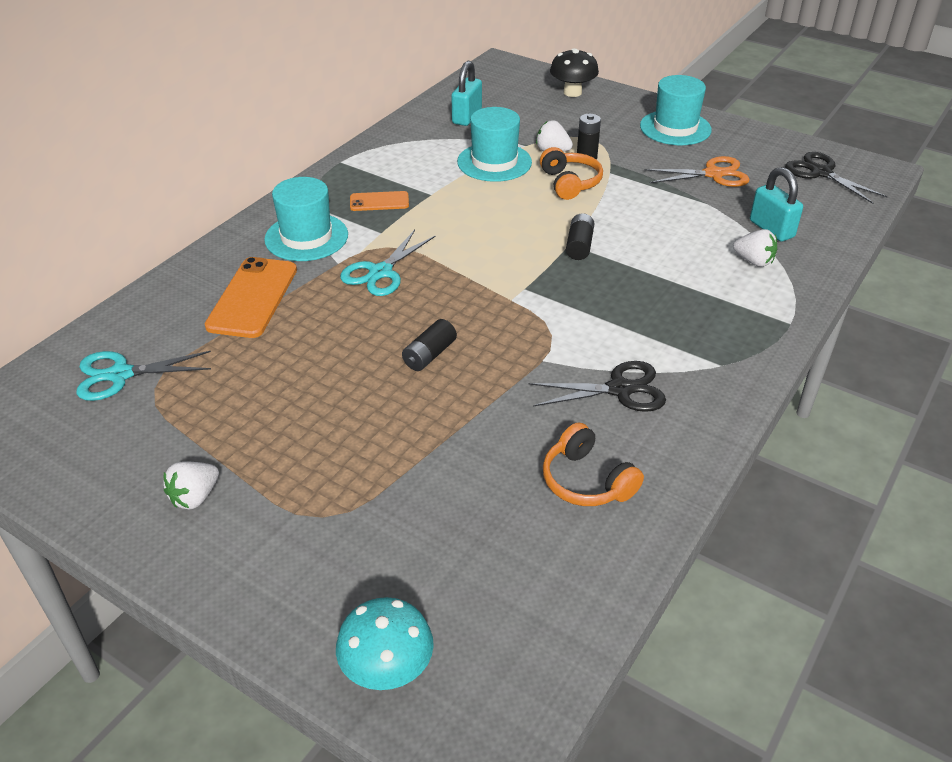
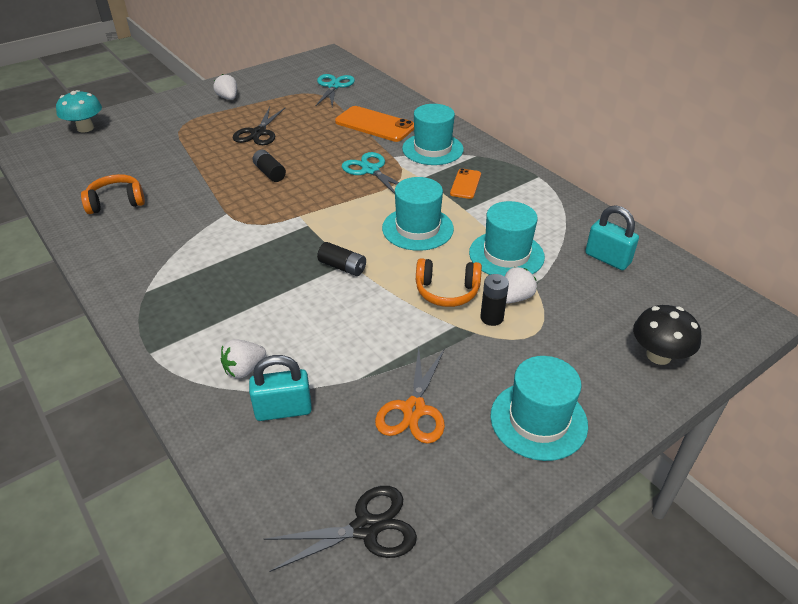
camera: 110 degrees right, 0 degrees up
black scissors [529,361,666,412] -> black scissors moved to [233,107,285,145]
none -> turquoise hat [382,177,454,251]

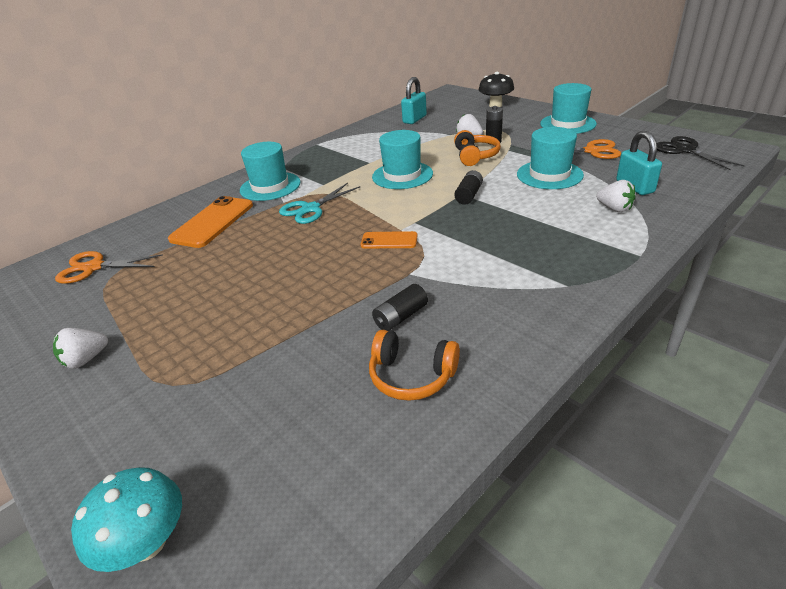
camera: 95 degrees left, 5 degrees down
orange headphones [81,174,145,214] -> orange headphones turned 45 degrees counterclockwise [369,330,460,401]
black scissors [233,107,285,145] -> none
black battery [252,150,286,182] -> black battery moved to [372,284,428,331]
turquoise scissors [316,74,355,107] -> orange scissors [55,251,163,284]
orange phone [450,168,481,199] -> orange phone moved to [361,231,417,249]
turquoise hat [469,201,545,276] -> turquoise hat moved to [517,127,584,189]

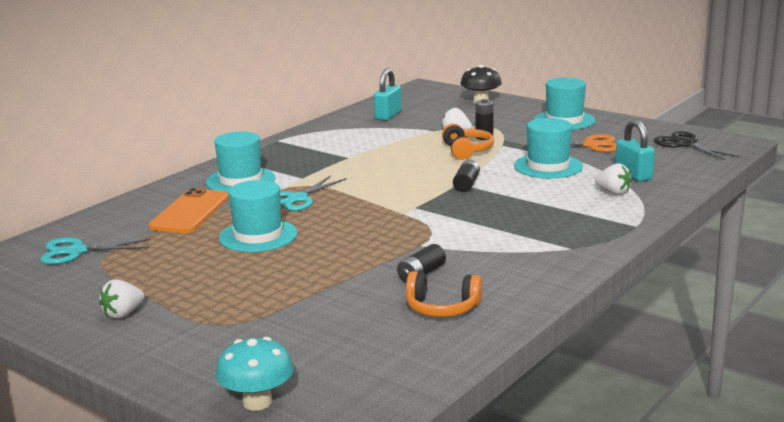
camera: 10 degrees left, 15 degrees down
orange scissors [55,251,163,284] -> turquoise scissors [40,238,151,265]
orange phone [361,231,417,249] -> none
turquoise hat [372,130,433,189] -> turquoise hat moved to [219,180,297,252]

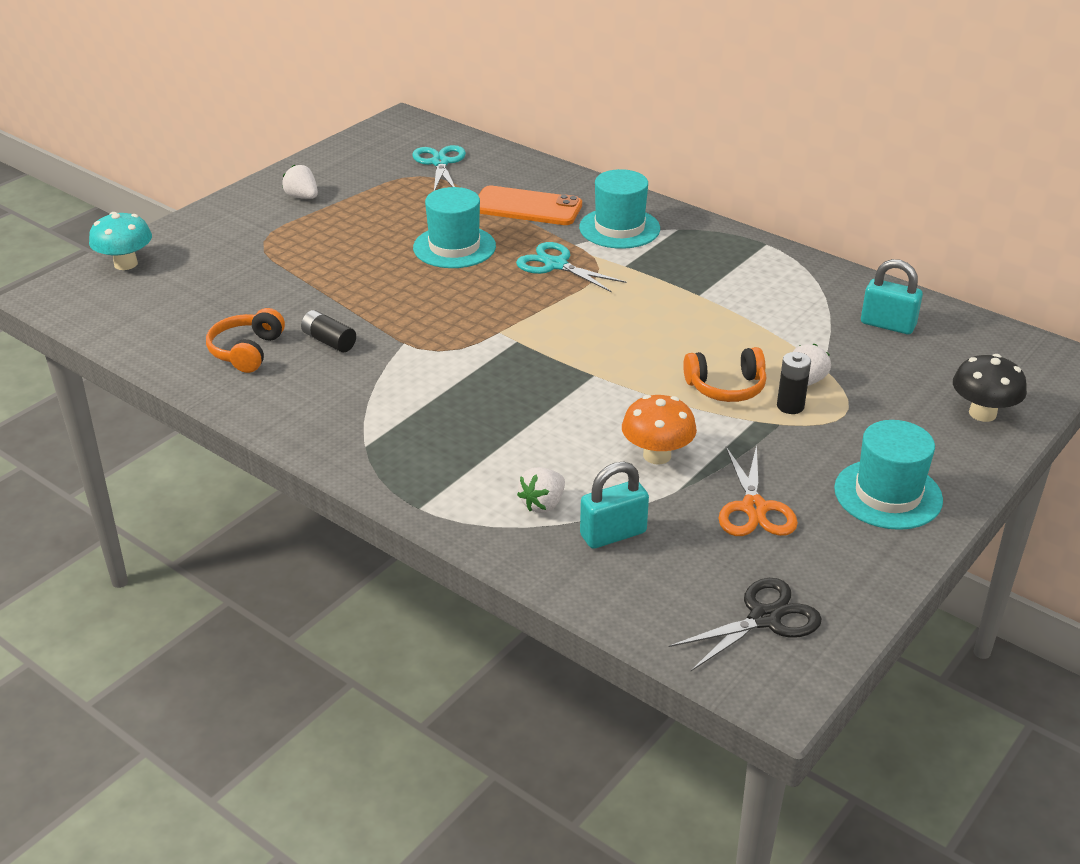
camera: 90 degrees right, 15 degrees up
black battery [453,160,480,192] -> none
turquoise hat [514,118,583,178] -> orange mushroom [622,395,697,464]

